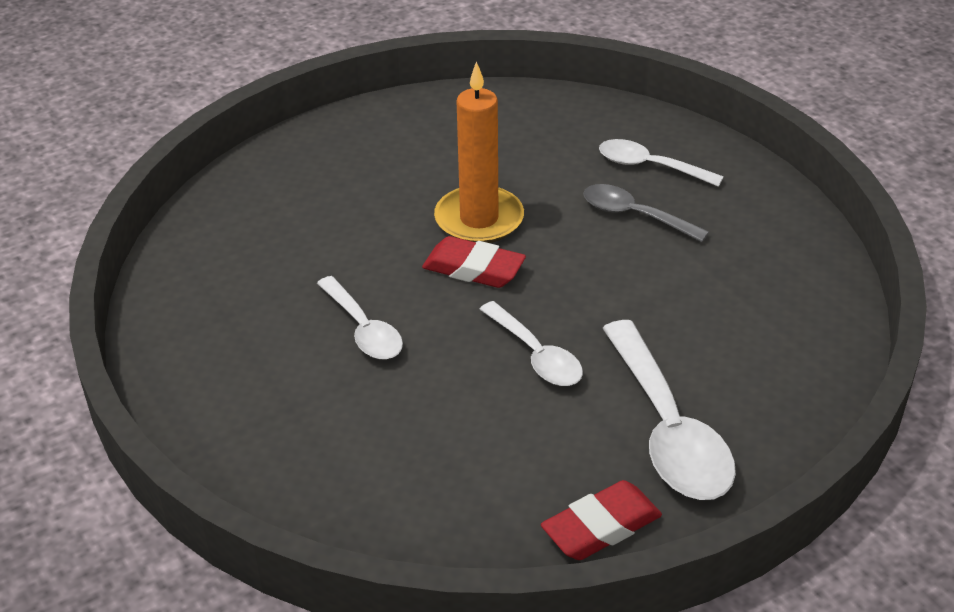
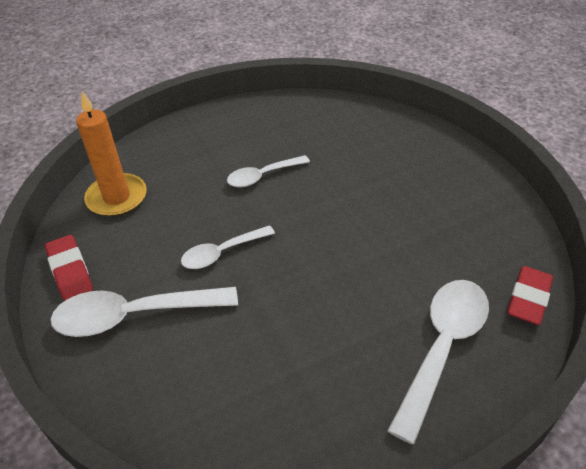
camera: 95 degrees right, 5 degrees up
red eraser [422,236,526,288] -> red eraser moved to [507,266,553,325]
orange candle [434,61,524,243] -> orange candle moved to [76,91,147,217]
grey spoon [583,184,709,242] -> none
white spoon [599,139,724,187] -> white spoon [388,280,489,445], size x1.66

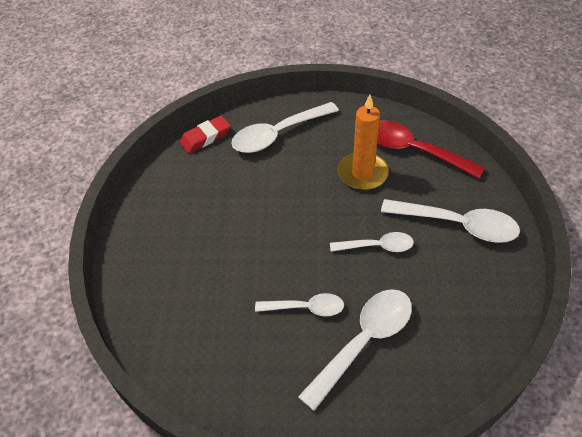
camera: 150 degrees left, 5 degrees up
red eraser [45,235,93,301] -> none
orange candle [76,91,147,217] -> orange candle moved to [338,94,389,190]
none -> white spoon [298,289,412,411]
none -> red spoon [377,120,485,178]

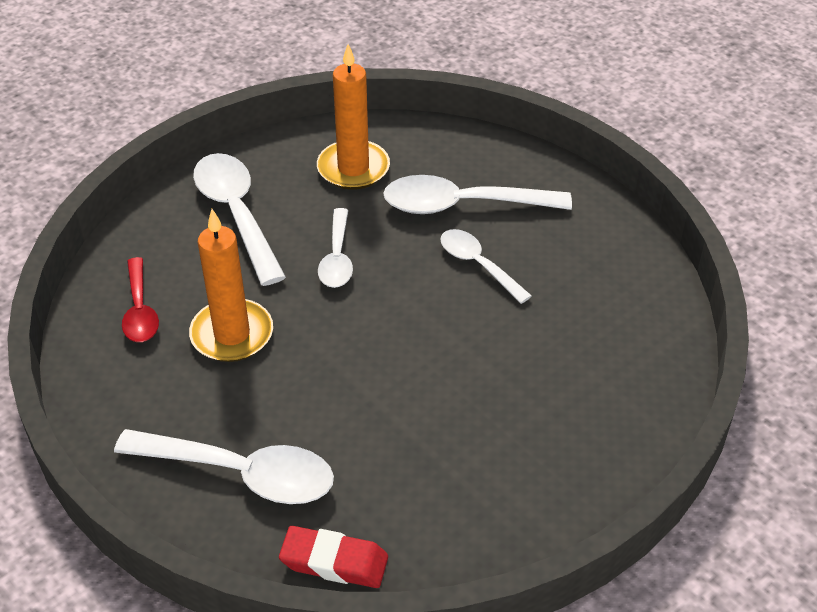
camera: 135 degrees left, 5 degrees down
white spoon [330,232,414,252] -> white spoon turned 135 degrees counterclockwise [318,208,353,288]
red spoon [377,120,485,178] -> red spoon [122,257,159,342], size x0.60
none -> orange candle [317,44,390,190]

